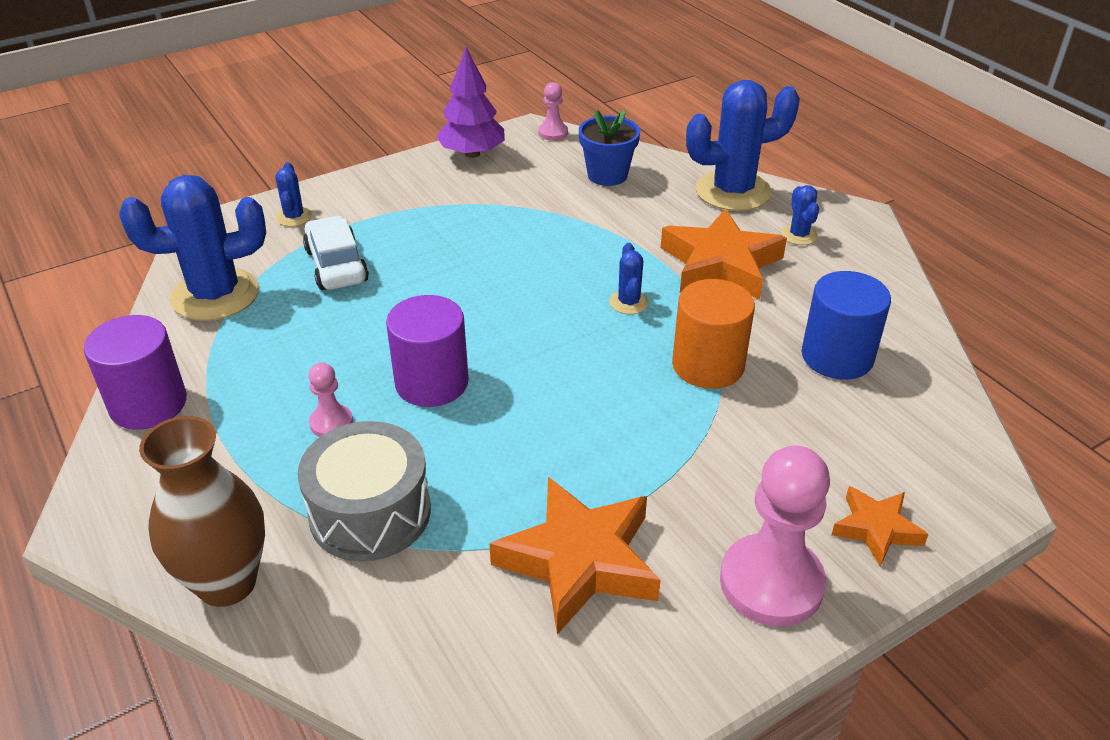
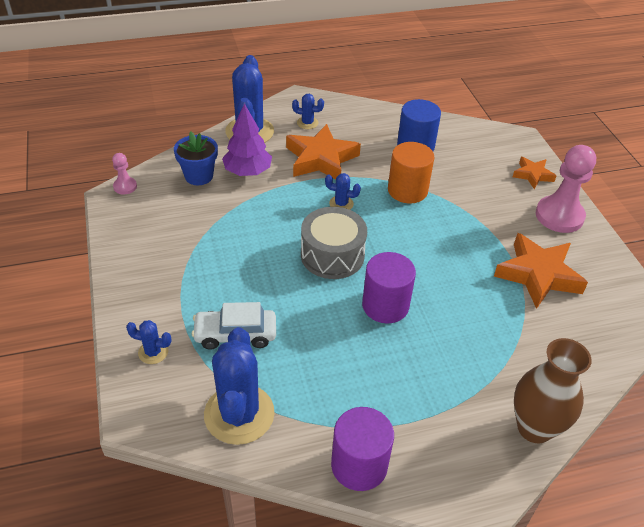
camera: 75 degrees left, 5 degrees up
grey drum [297,421,431,562] -> grey drum moved to [301,207,367,279]
pink pawn [308,362,353,437] -> none
purple tree [436,47,505,158] -> purple tree moved to [222,103,272,176]

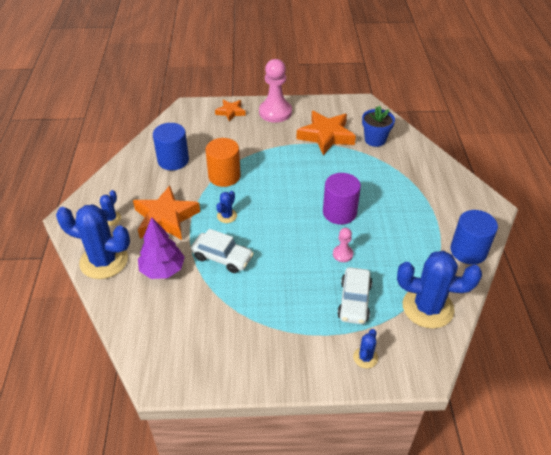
camera: 75 degrees left, 0 degrees up
pink pawn [112,153,137,194] -> pink pawn moved to [333,228,353,262]
blue flower pot [174,131,218,185] -> blue flower pot moved to [362,106,395,147]
grey drum [301,207,367,279] -> none
purple cylinder [331,407,394,491] -> blue cylinder [450,210,498,265]
brown vase [514,338,592,444] -> none
none -> white car [191,229,254,273]

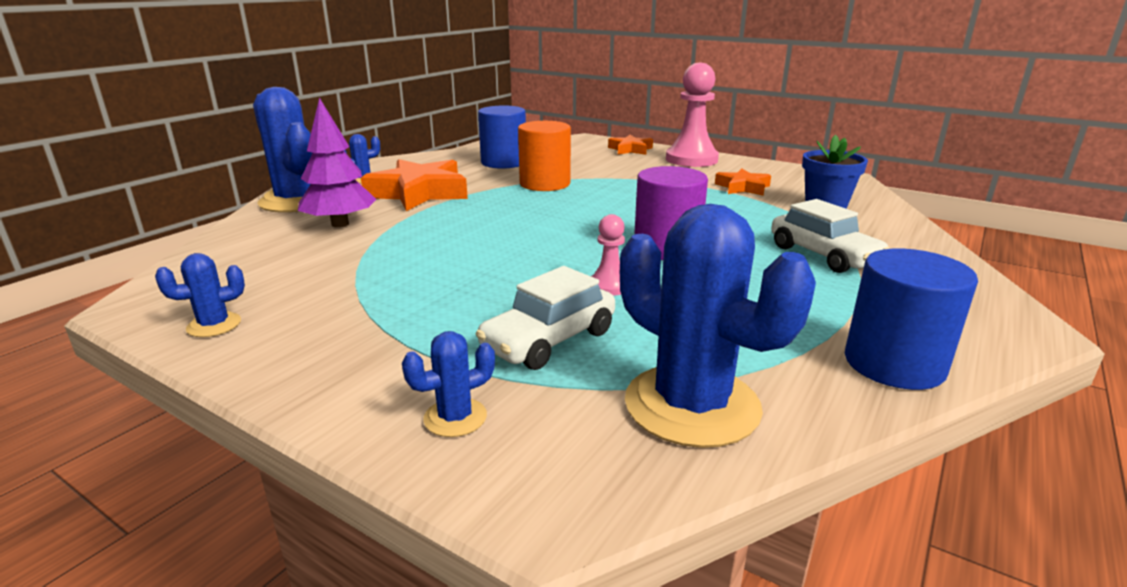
camera: 35 degrees right, 20 degrees down
white car [191,229,254,273] -> white car moved to [771,199,890,273]
blue cactus [216,191,237,223] -> blue cactus moved to [155,253,245,337]
orange star [296,111,356,155] -> orange star [715,169,771,196], size x0.55

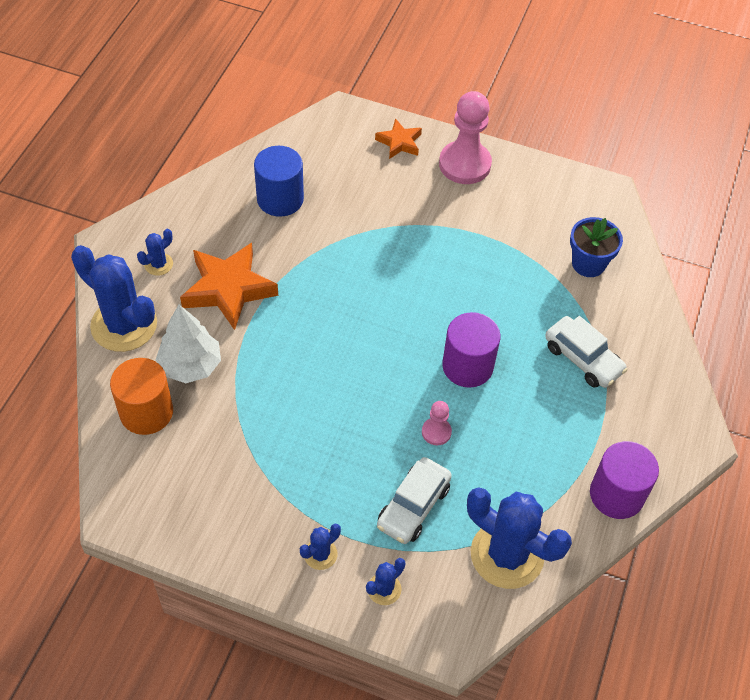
camera: 15 degrees left, 30 degrees up
blue cactus [155,253,245,337] -> blue cactus moved to [300,524,341,570]
purple tree [298,98,376,227] -> white tree [156,305,221,383]
orange cylinder [518,121,571,191] -> orange cylinder moved to [110,358,173,435]
orange star [715,169,771,196] -> none
blue cylinder [845,249,978,390] -> purple cylinder [590,441,659,519]

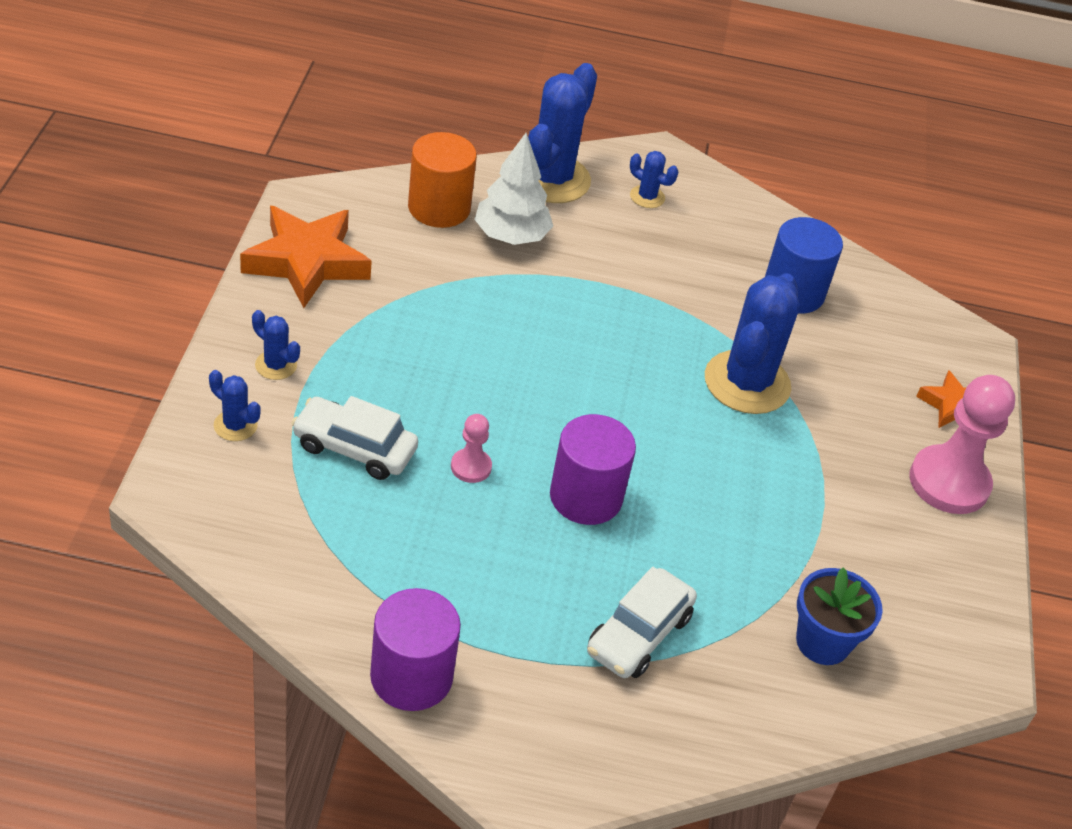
camera: 75 degrees right, 10 degrees down
orange star [180,243,278,330] -> orange star moved to [240,206,372,308]
blue cactus [467,487,572,589] -> blue cactus moved to [705,273,799,414]

